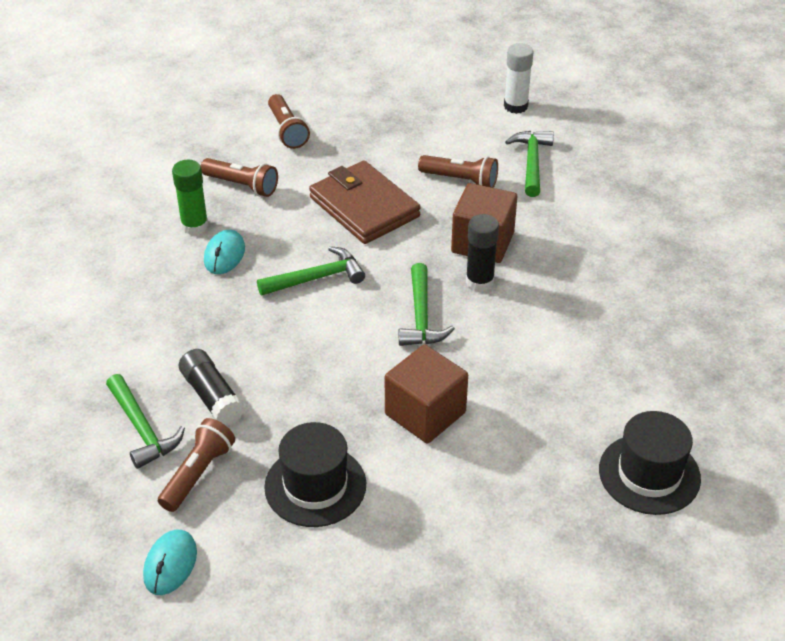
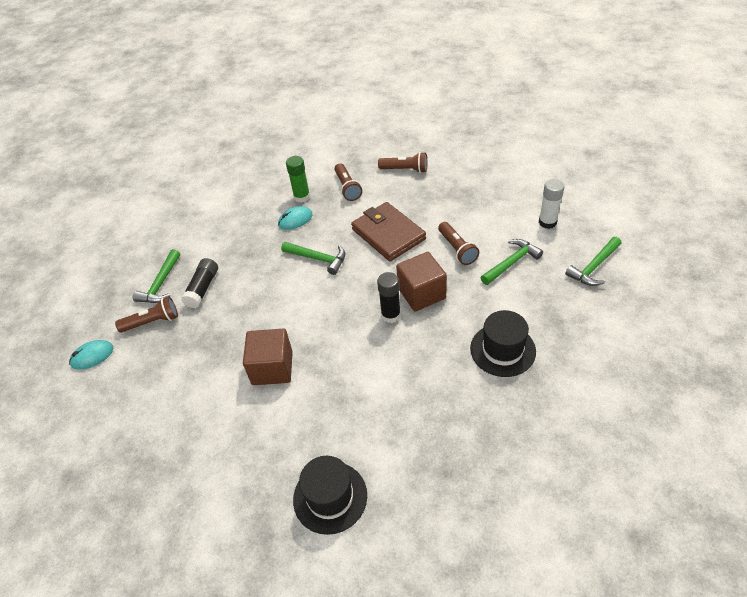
camera: 50 degrees right, 5 degrees up
black hat [264,422,366,527] -> black hat moved to [470,310,536,377]
brown flashlight [268,94,310,149] -> brown flashlight turned 105 degrees counterclockwise [378,152,427,173]
brown wallet [309,161,421,244] -> brown wallet turned 45 degrees counterclockwise [351,202,426,262]
green hammer [399,263,455,346] -> green hammer moved to [565,237,622,286]

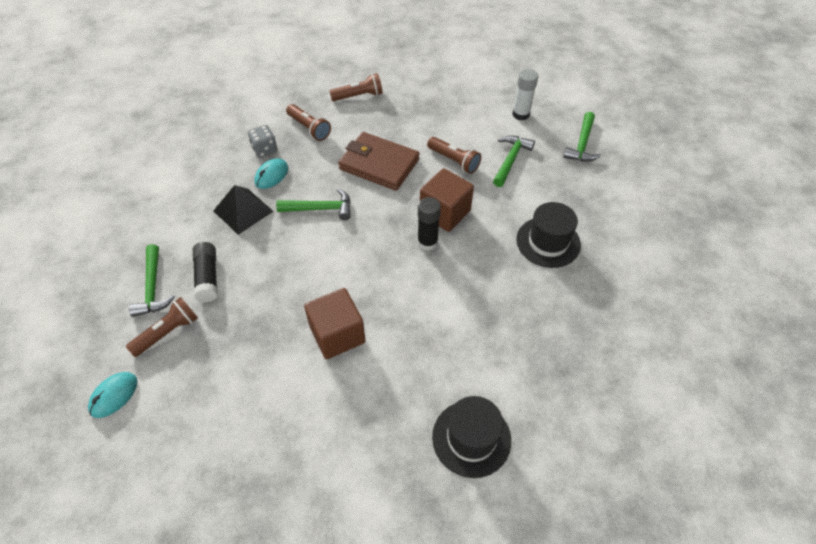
camera: 30 degrees left, 5 degrees up
green glue stick [286,156,310,203] -> grey dice [248,125,277,158]
none -> black pyramid [213,185,273,235]

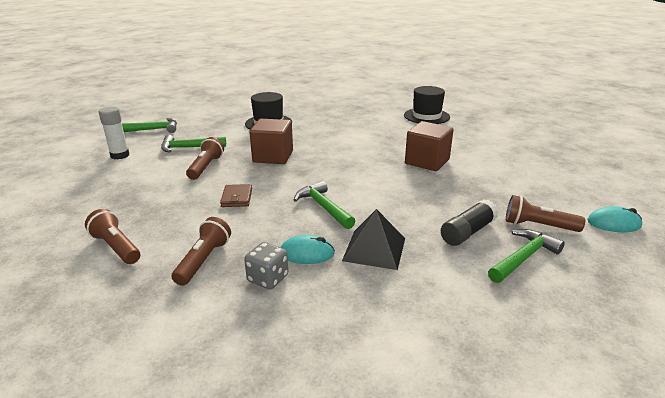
camera: 120 degrees left, 25 degrees down
brown wallet [338,132,419,191] -> brown wallet [220,184,252,207], size x0.49
black glue stick [417,197,441,251] -> none

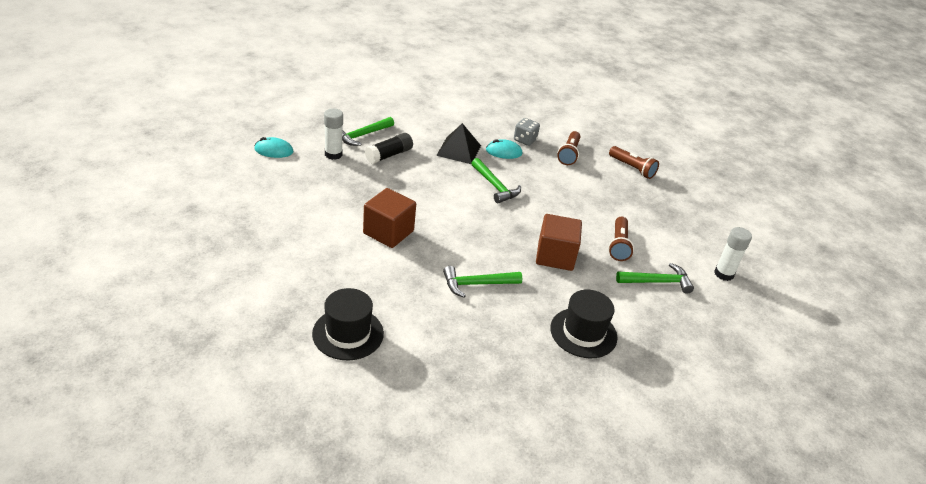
camera: 175 degrees right, 10 degrees up
green hammer [122,118,177,133] -> green hammer moved to [443,266,522,298]
brown wallet [220,184,252,207] -> none
brown flashlight [506,195,585,232] -> white glue stick [324,108,343,160]

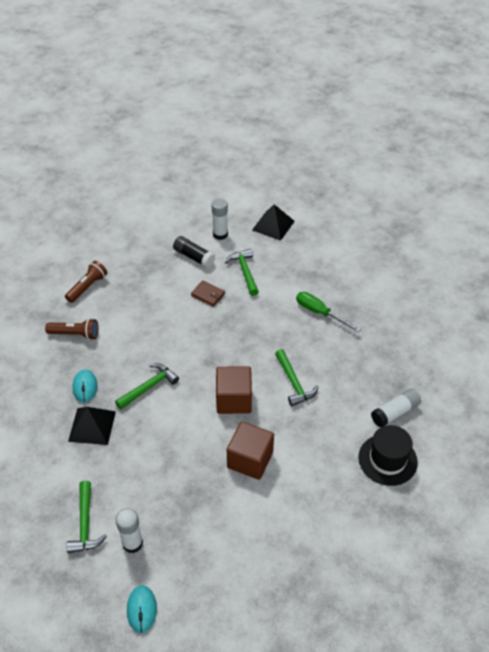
camera: 95 degrees left, 10 degrees up
green hammer [342,117,394,146] -> green hammer turned 45 degrees clockwise [66,481,107,553]
black glue stick [365,133,413,164] -> black glue stick moved to [173,236,216,268]
grey dice [514,118,540,146] -> none
brown cube [536,214,582,271] -> brown cube moved to [216,366,252,414]
black hat [550,290,618,358] -> green screwdriver [296,292,361,332]
brown flashlight [608,217,634,261] -> brown wallet [191,281,225,307]
none -> black pyramid [252,204,295,241]
none -> white glue stick [371,388,421,427]

